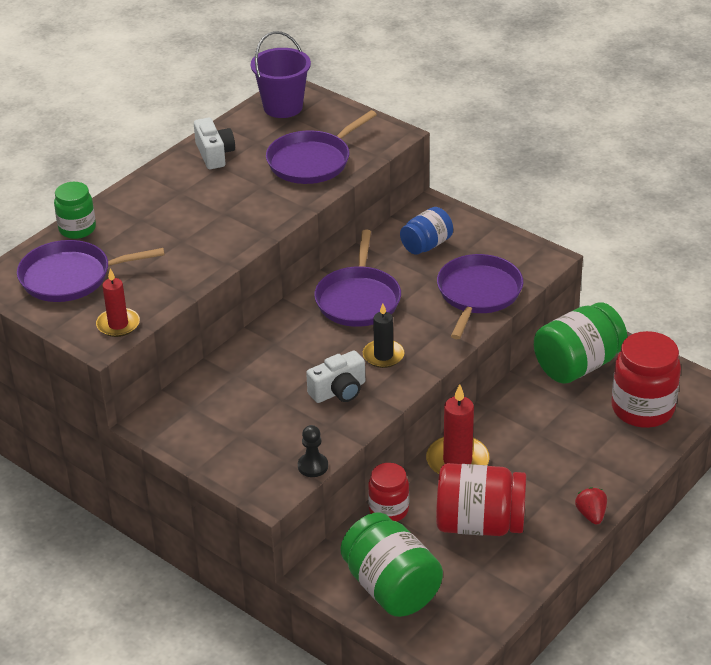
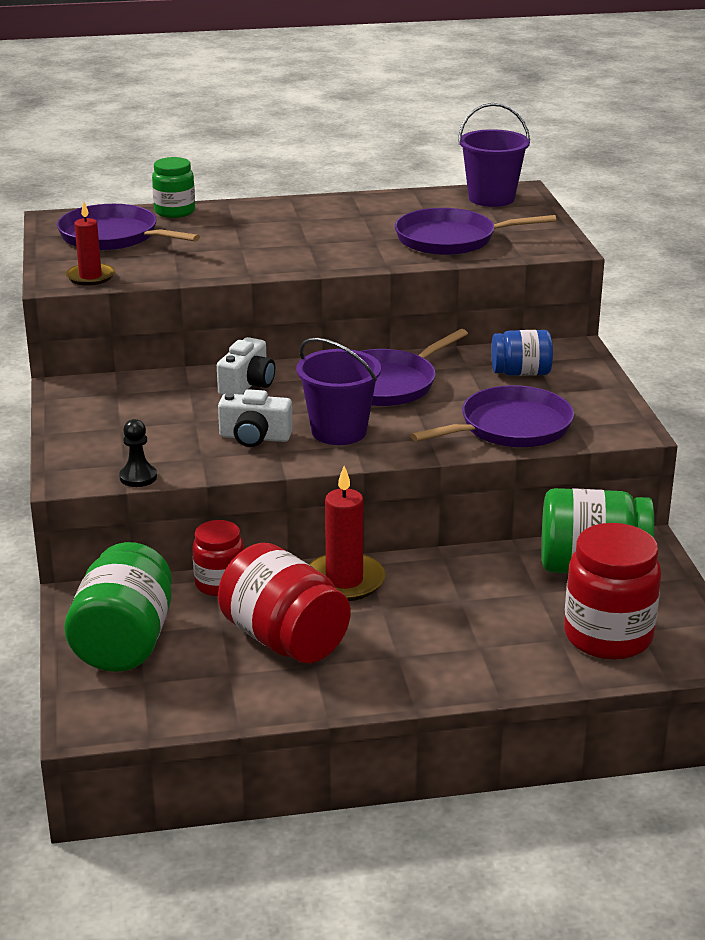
camera: 40 degrees right, 10 degrees down
white camera [194,118,235,169] -> white camera moved to [217,337,275,396]
black candle [363,303,404,368] -> purple bucket [296,338,381,445]
red strawberry [575,487,607,525] -> none

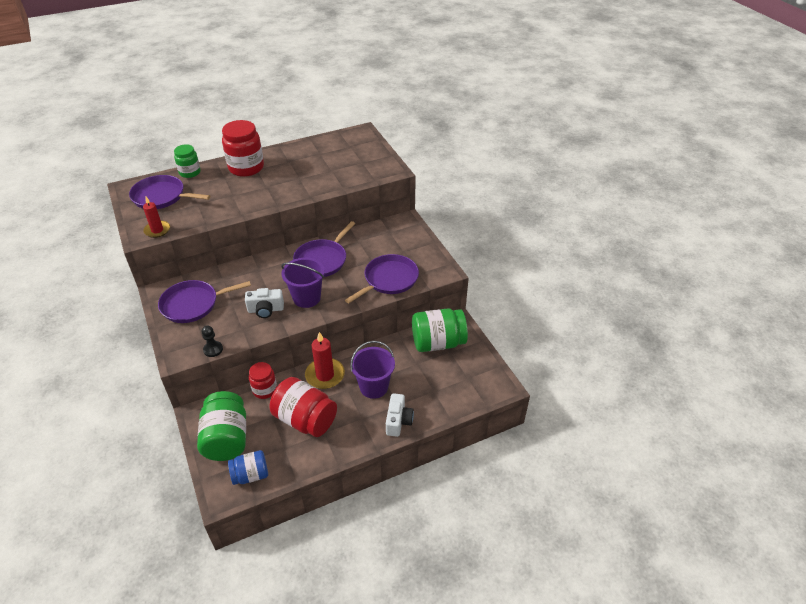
camera: 15 degrees left, 15 degrees up
white camera [217,337,275,396] -> white camera moved to [386,393,414,437]
purple pan [395,208,556,255] -> purple pan moved to [158,280,251,323]
purple bucket [458,103,530,207] -> purple bucket moved to [350,341,395,399]
blue jar [491,330,553,376] -> blue jar moved to [228,450,268,485]
red jar [564,523,661,660] -> red jar moved to [222,120,264,177]

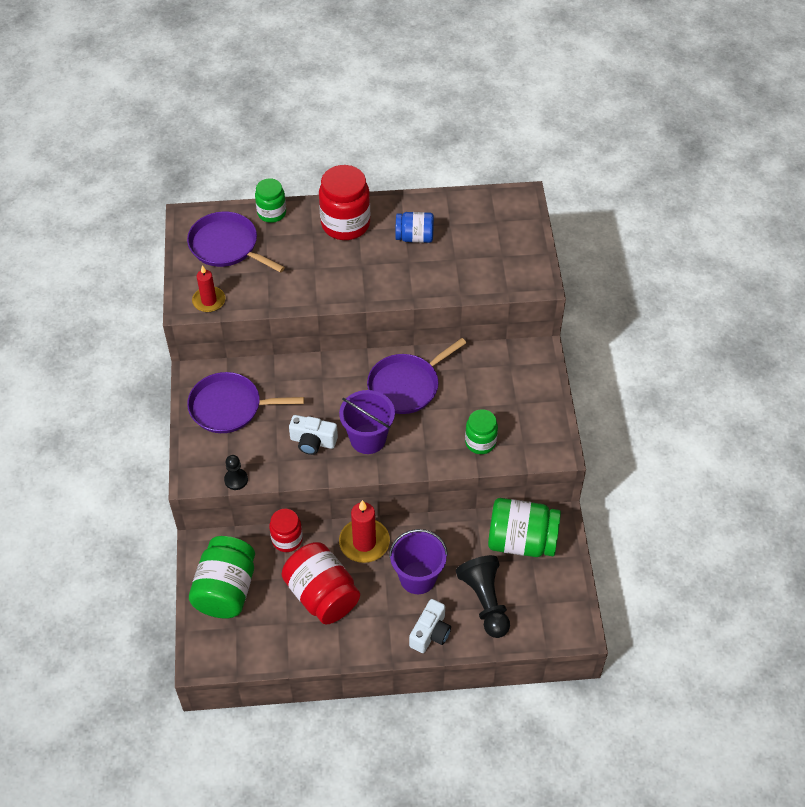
camera: 20 degrees right, 10 degrees up
blue jar [228,450,268,485] -> blue jar moved to [395,212,434,243]
purple pan [345,254,419,303] -> green jar [465,409,498,454]
none -> black pawn [456,555,510,638]

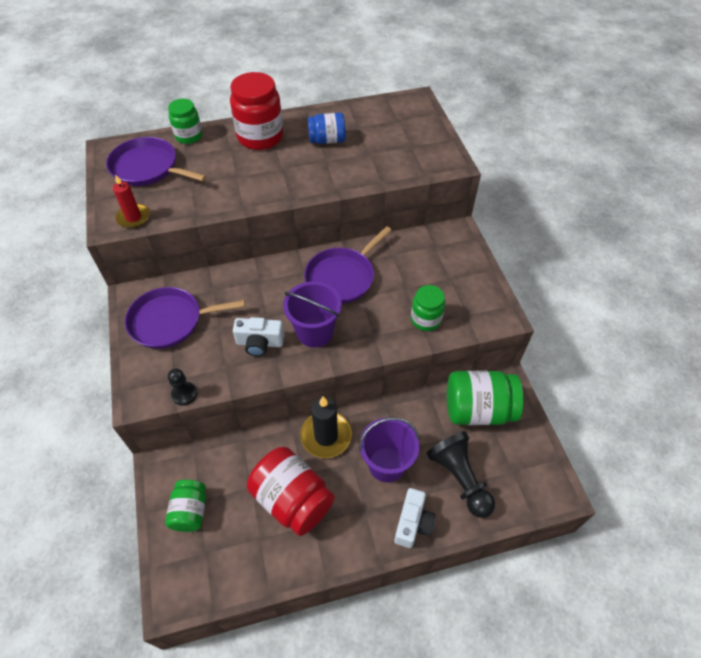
camera: 10 degrees left, 0 degrees up
green jar [189,536,255,619] -> green jar [165,480,206,532], size x0.59
red jar [269,509,303,552] -> none
red candle [339,500,390,563] -> black candle [300,396,352,458]

